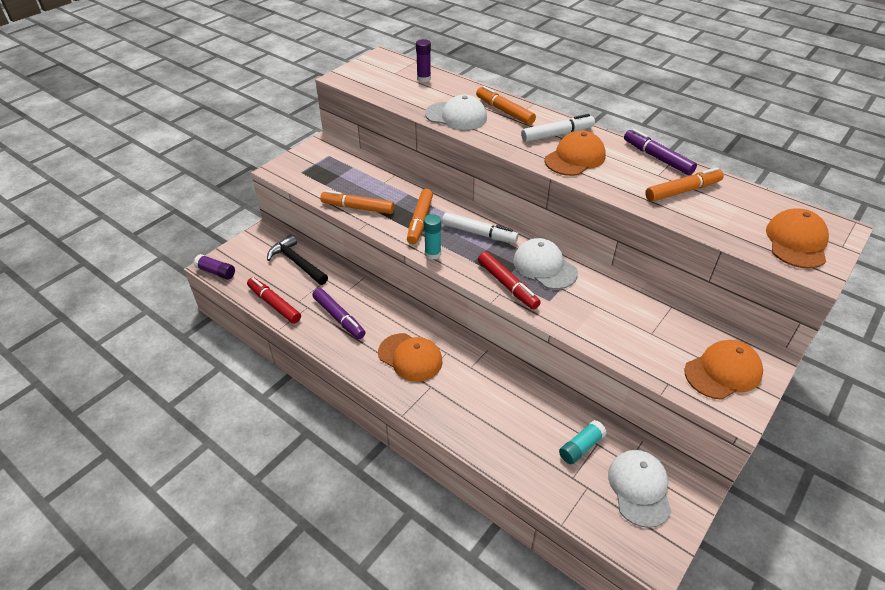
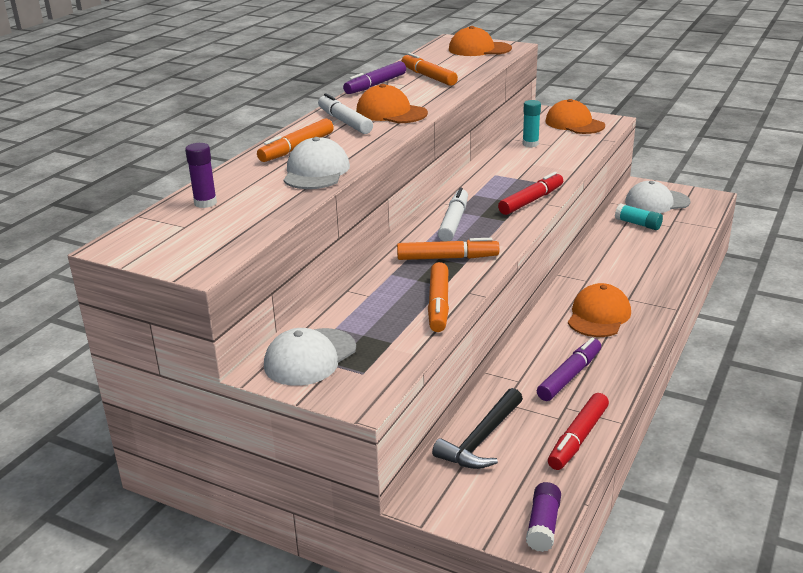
camera: 100 degrees left, 15 degrees down
turquoise glue stick [424,214,441,260] -> turquoise glue stick moved to [523,100,541,147]
white cap [513,238,578,289] -> white cap moved to [264,328,356,386]

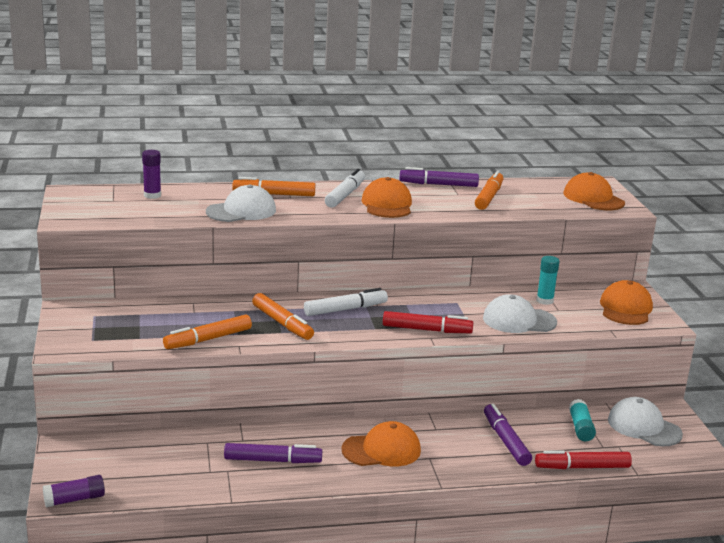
camera: 50 degrees right, 5 degrees down
white cap [264,328,356,386] -> white cap moved to [483,294,557,333]
black hammer [432,388,523,469] -> none
red marker [548,393,609,470] -> red marker moved to [535,450,632,469]
none -> purple marker [484,404,532,466]

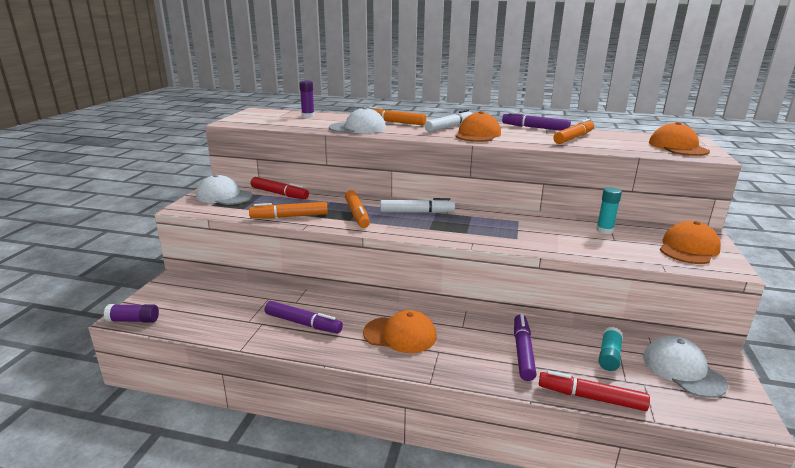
camera: 25 degrees right, 0 degrees up
red marker [383,311,473,333] -> red marker moved to [251,177,309,199]
white cap [483,294,557,333] -> white cap moved to [196,174,253,205]

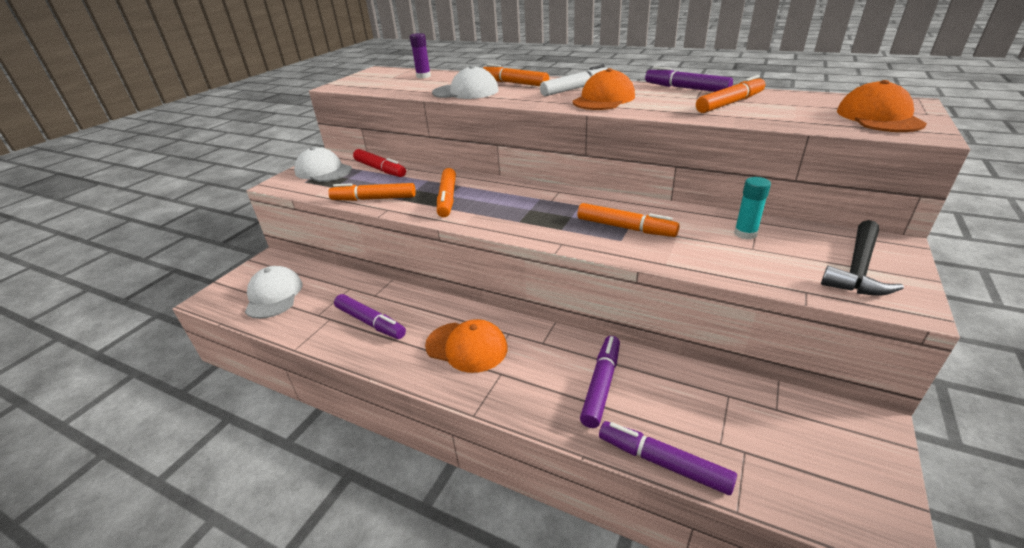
camera: 15 degrees right, 10 degrees up
purple glue stick [104,304,159,323] -> none
white marker [380,198,455,213] -> none
red marker [539,371,650,411] -> purple marker [599,421,737,495]
turquoise glue stick [599,327,623,371] -> none
white cap [643,336,728,398] -> white cap moved to [245,266,302,319]
orange cap [660,221,721,264] -> black hammer [821,220,904,296]
none -> orange marker [577,203,679,237]

